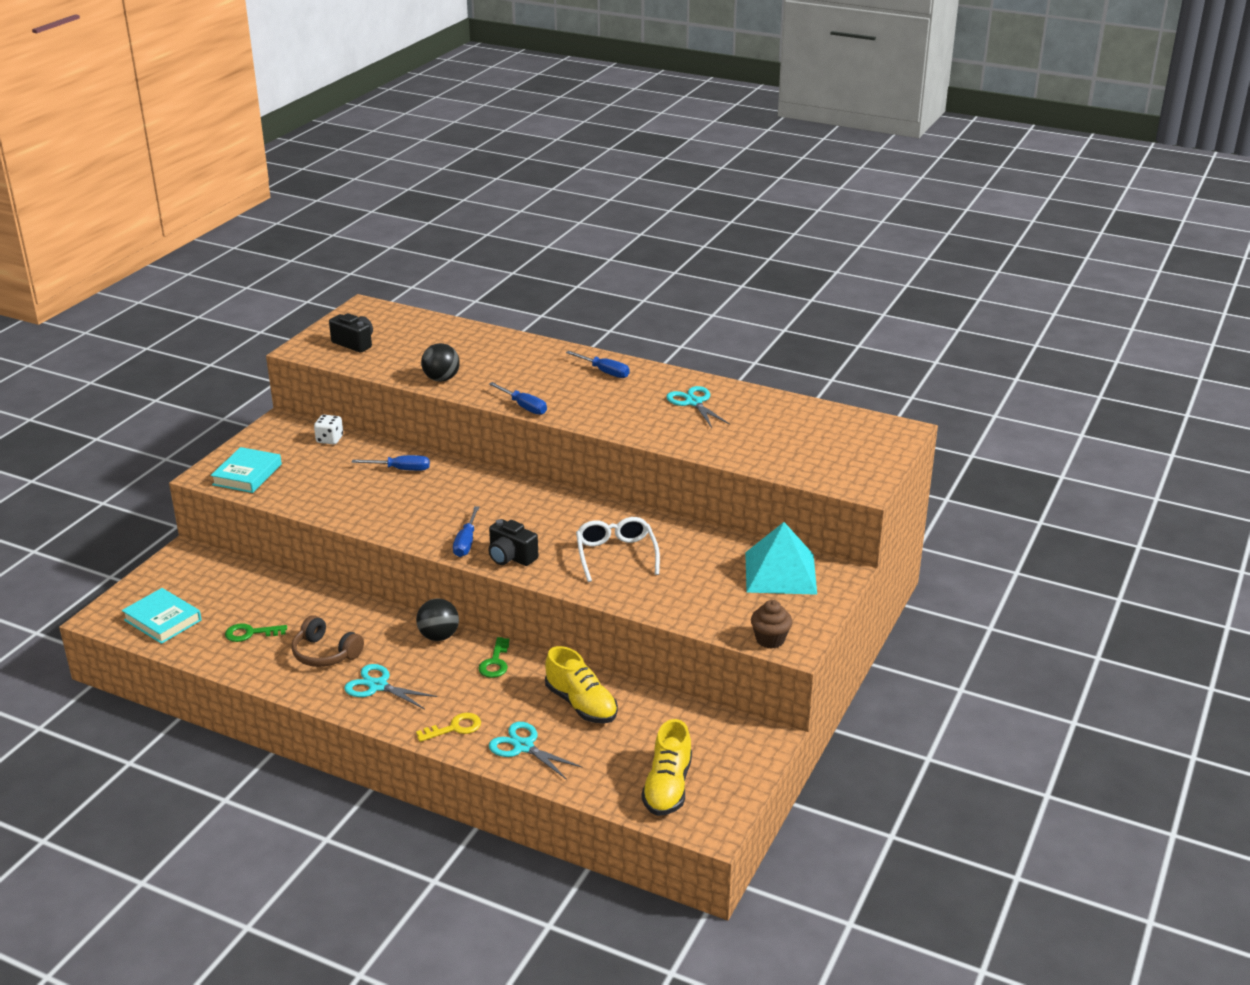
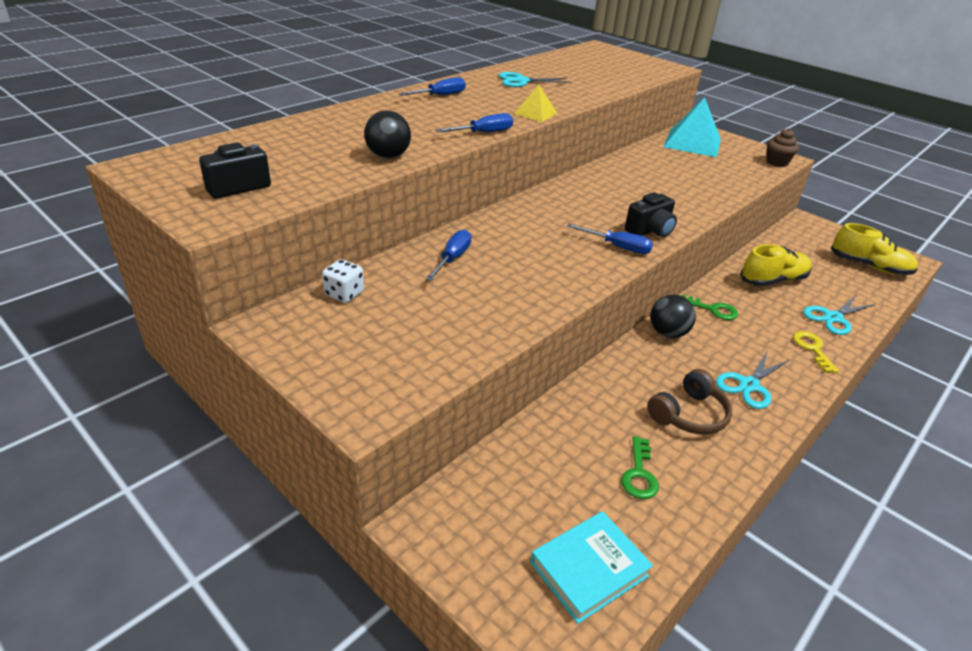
camera: 75 degrees left, 5 degrees up
turquoise book [211,447,282,493] -> none
white glasses [576,517,660,582] -> none
none -> yellow pyramid [514,85,557,122]

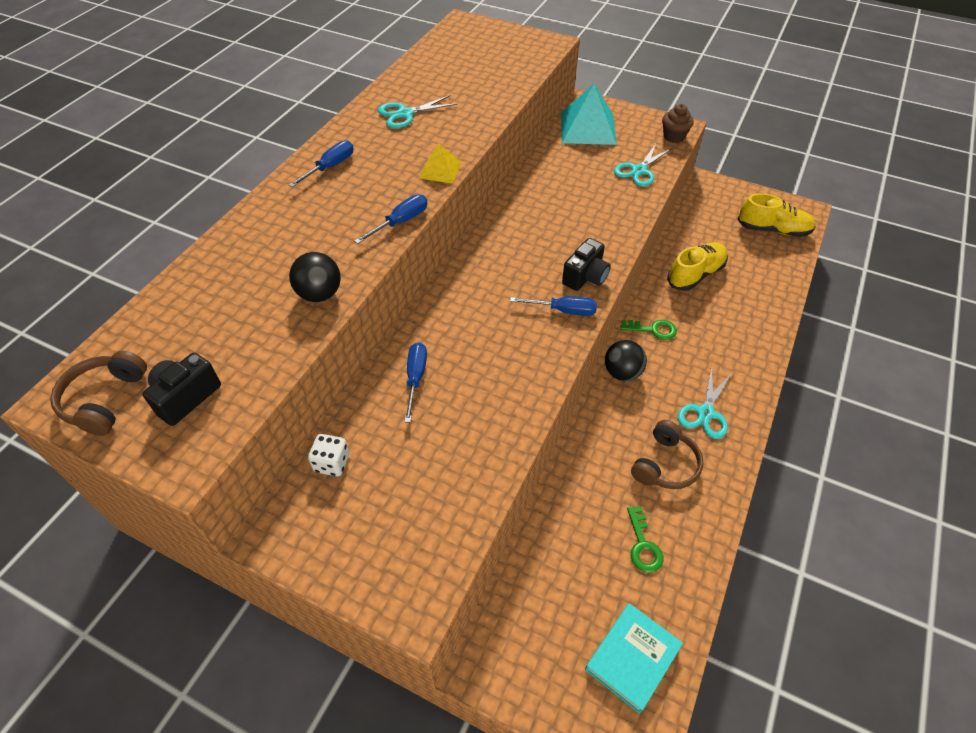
camera: 15 degrees left, 15 degrees up
yellow key [793,331,839,373] -> none
turquoise scissors [803,296,875,335] -> turquoise scissors moved to [614,142,672,187]
none -> brown headphones [50,351,147,436]

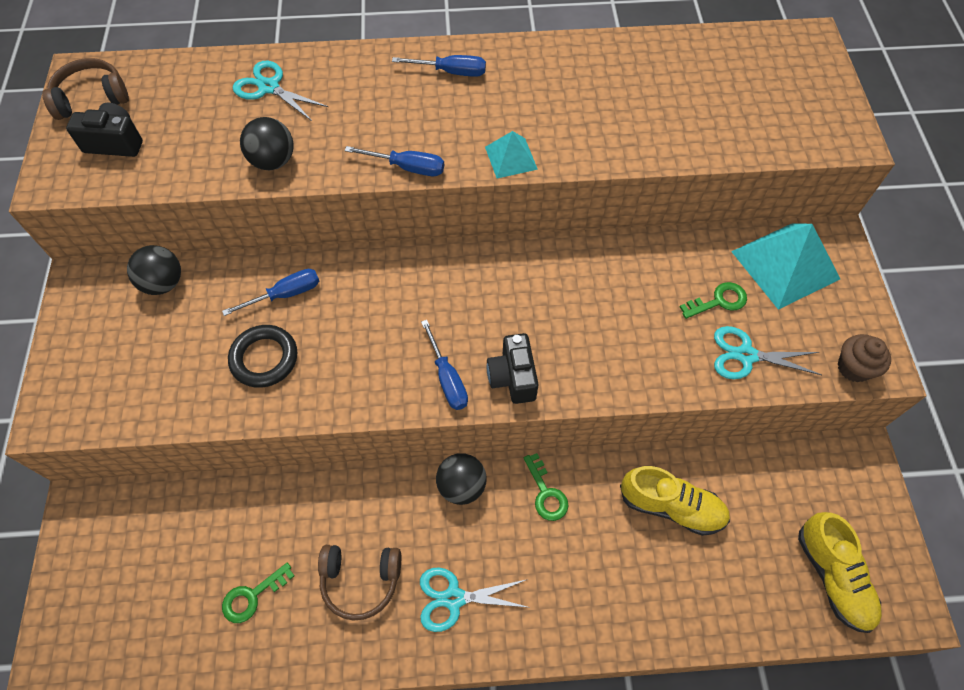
camera: 60 degrees right, 10 degrees up
white dice [308,434,349,476] -> black ball [127,245,181,295]
turquoise scissors [378,95,458,128] -> turquoise scissors moved to [233,61,329,121]
yellow pyramid [419,143,462,184] -> turquoise pyramid [485,131,538,178]
black camera [562,238,611,291] -> black camera turned 75 degrees clockwise [487,333,539,404]
turquoise book [585,603,683,714] -> none
none -> black ring [228,325,297,388]
none -> green key [680,282,747,319]

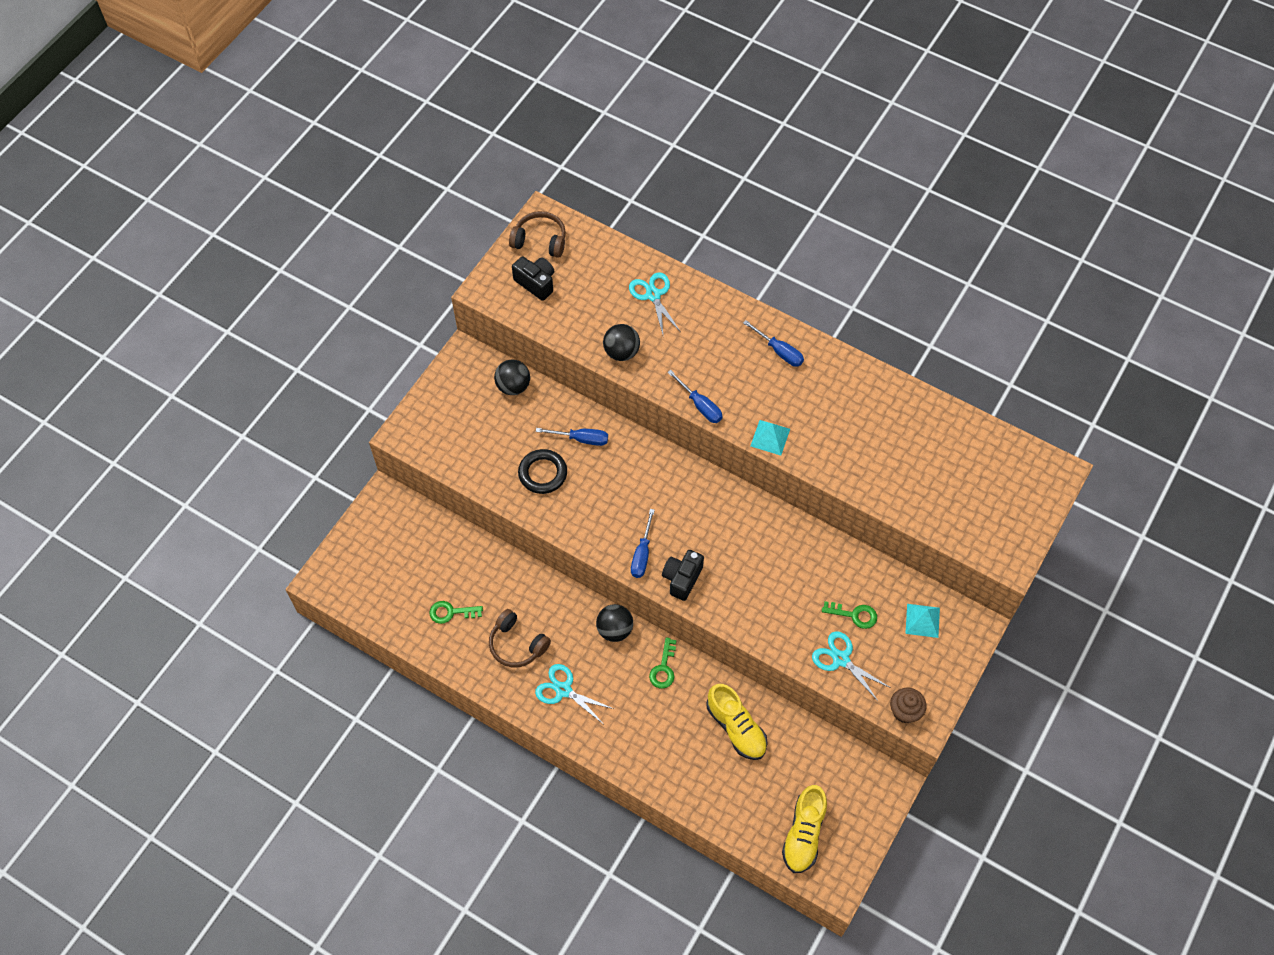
camera: 35 degrees right, 0 degrees up
turquoise pyramid [731,223,840,310] -> turquoise pyramid [905,604,940,638], size x0.53

